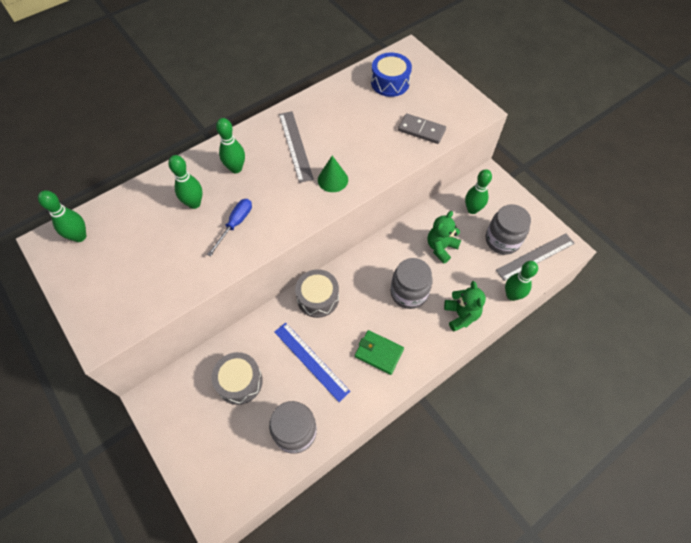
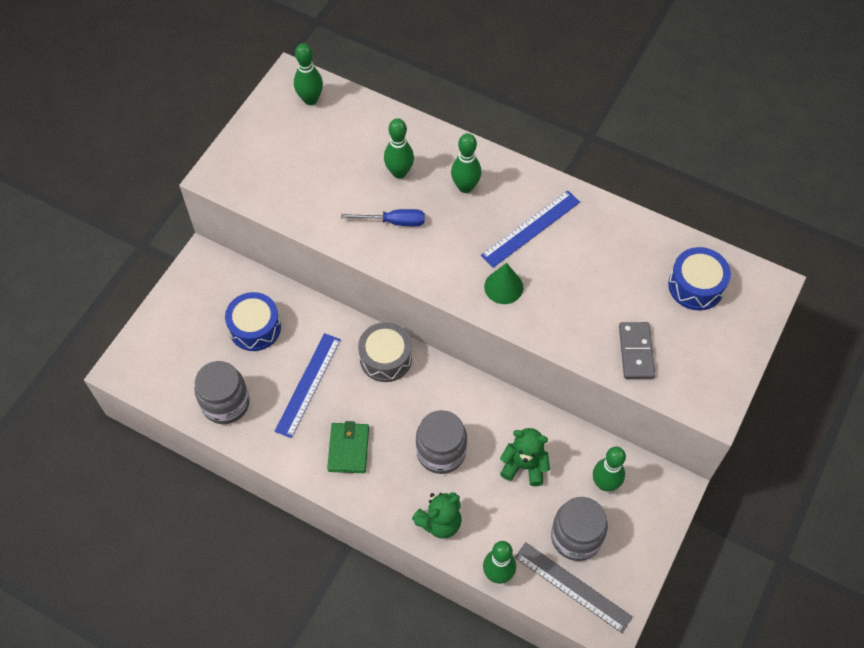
camera: 65 degrees right, 0 degrees up
grey drum [211,352,263,405] -> blue drum [225,292,281,351]
grey ruler [279,111,314,183] -> blue ruler [481,190,580,268]

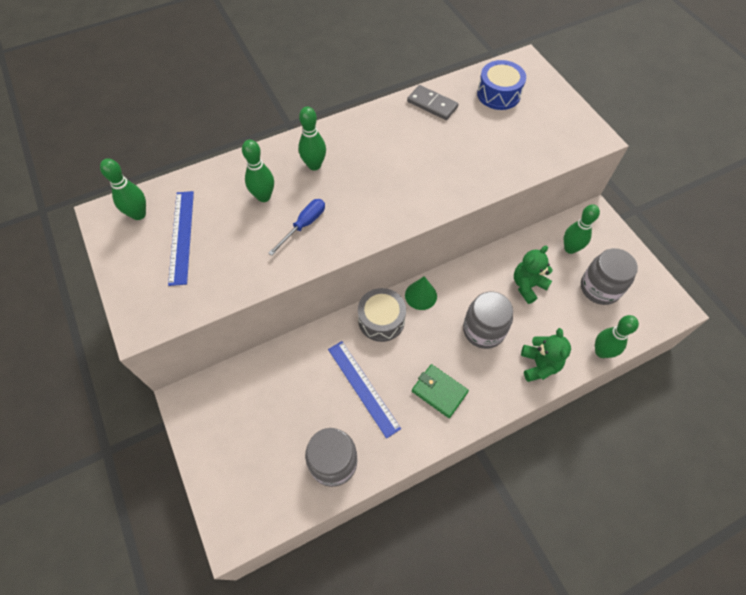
camera: 55 degrees left, 0 degrees up
blue drum [225,292,281,351] -> none
blue ruler [481,190,580,268] -> blue ruler moved to [168,191,194,286]
green cone [484,263,523,304] -> green cone moved to [405,276,437,310]
grey ruler [515,542,633,633] -> none
grey domino [619,322,655,379] -> grey domino moved to [407,85,459,120]

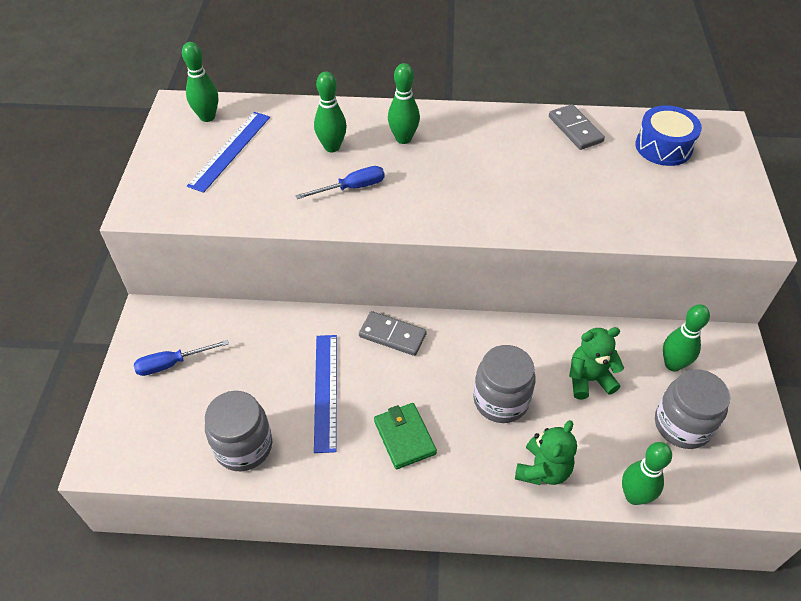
camera: 30 degrees right, 10 degrees down
grey drum [358,288,406,342] -> grey domino [359,311,427,356]
green cone [405,276,437,310] -> none
none -> blue screwdriver [134,340,229,376]

